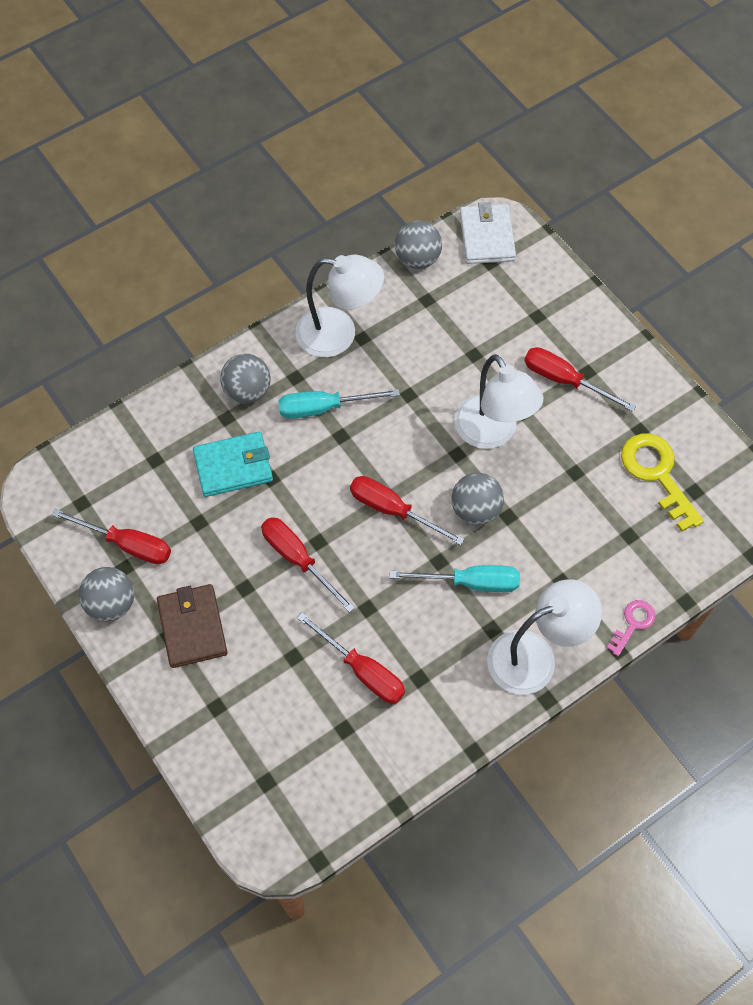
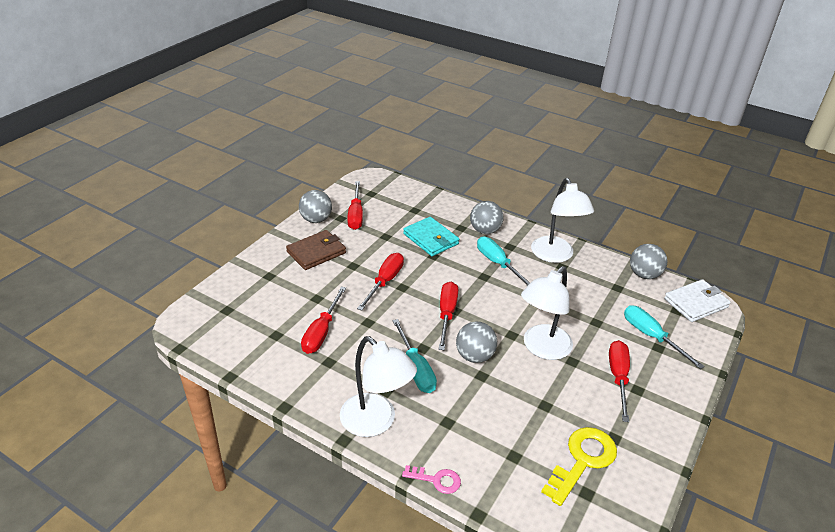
camera: 65 degrees right, 25 degrees down
none -> turquoise screwdriver [624,305,705,369]

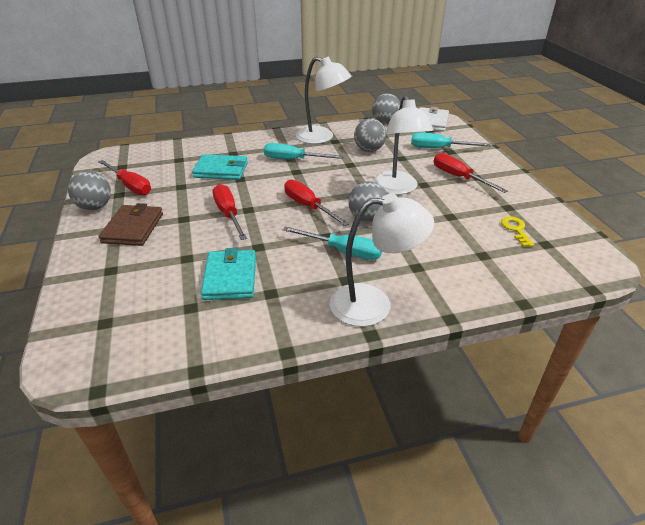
camera: 45 degrees left, 0 degrees up
red screwdriver [301,286,346,354] -> turquoise wallet [201,248,256,300]
pink key [402,465,461,494] -> none
grey ball [470,201,504,234] -> grey ball moved to [354,118,386,152]
yellow key [541,427,617,506] -> yellow key [501,217,534,247], size x0.55

